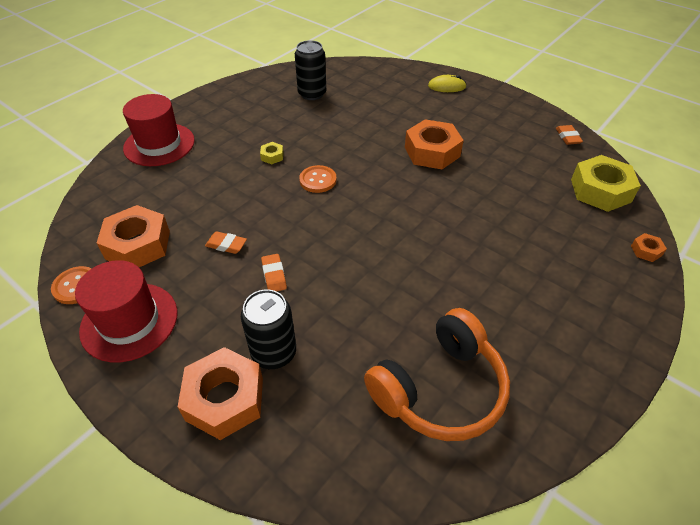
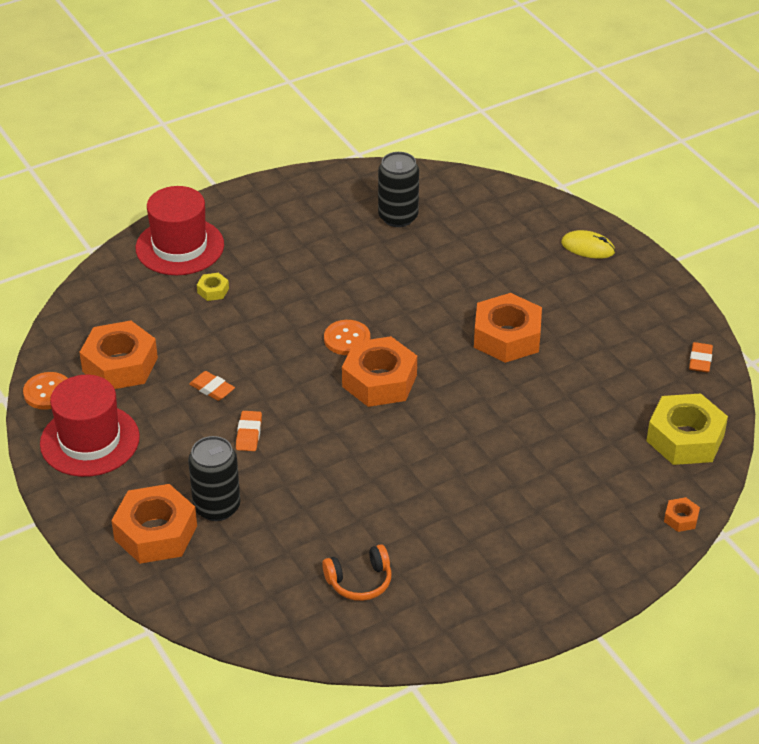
camera: 20 degrees right, 5 degrees down
yellow nut [260,142,284,164] -> yellow nut moved to [197,273,229,301]
orange headphones [364,308,510,441] -> orange headphones [322,544,392,601], size x0.50
none -> orange nut [342,336,417,407]

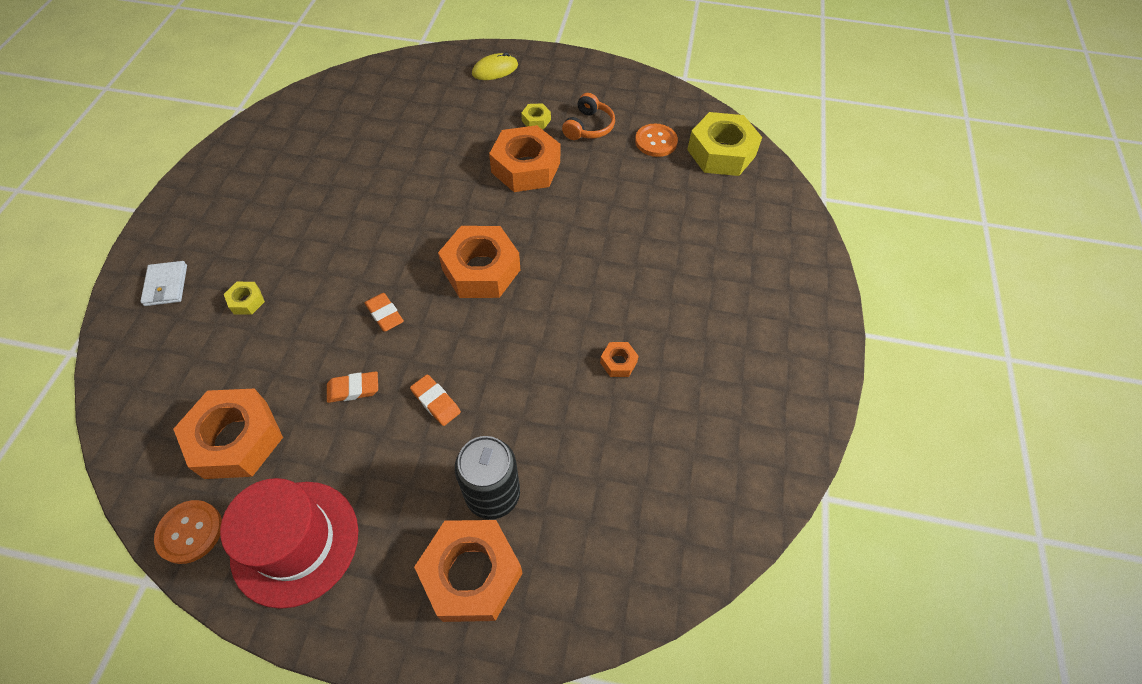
camera: 50 degrees left, 15 degrees up
red hat [136,186,224,275] -> white wallet [140,261,187,306]
orange headphones [322,544,392,601] -> orange headphones moved to [562,93,615,140]
orange button [324,320,370,355] -> orange button moved to [635,124,678,157]
black can [378,152,419,227] -> none
orange nut [664,497,700,532] -> orange nut moved to [600,342,639,377]
orange eraser [689,342,713,373] -> orange eraser moved to [365,293,404,331]
none -> yellow nut [521,103,551,129]

